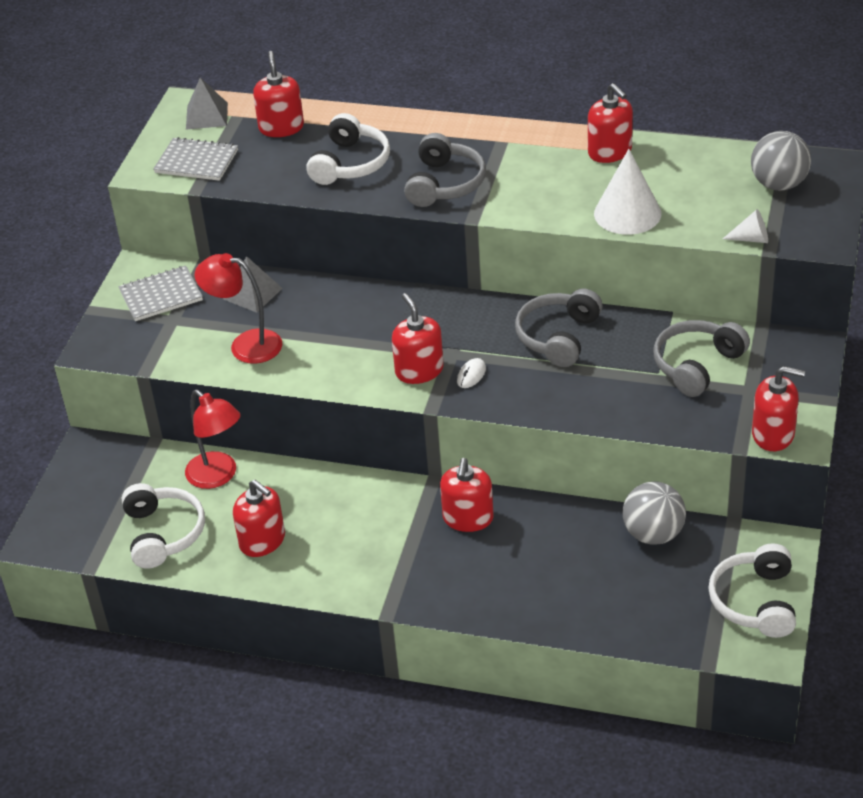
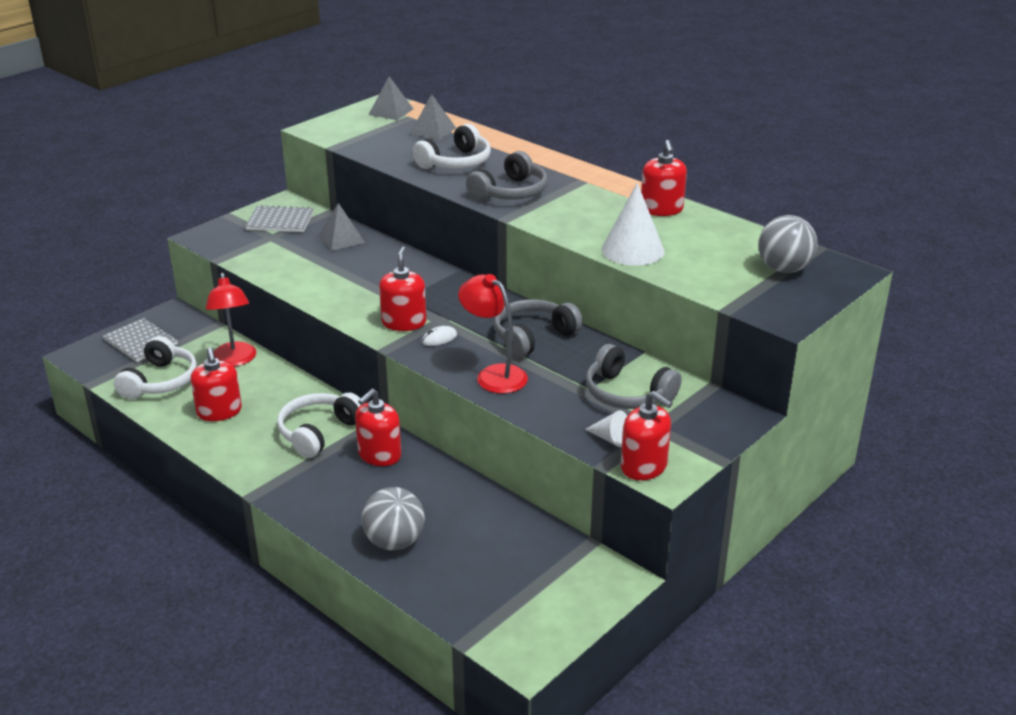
camera: 25 degrees right, 10 degrees down
grey notebook [153,137,238,181] -> grey notebook moved to [103,318,178,362]
red lamp [195,253,282,364] -> red lamp moved to [458,274,528,394]
red soap dispenser [253,51,304,137] -> grey pyramid [410,94,456,140]
grey ball [623,482,686,544] -> grey ball moved to [362,487,425,550]
grey headphones [653,320,750,397] -> grey headphones turned 120 degrees counterclockwise [586,344,682,409]
white headphones [708,544,796,638] -> white headphones moved to [277,392,360,458]
white cone [723,209,768,243] -> white cone moved to [585,410,627,447]

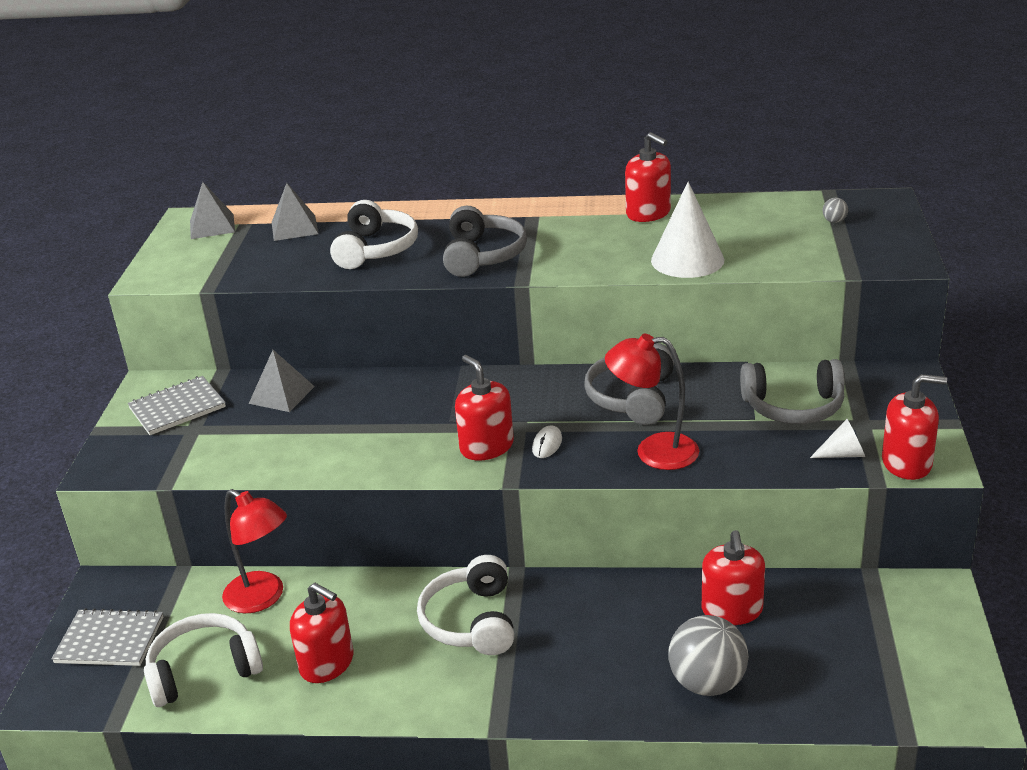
camera: 35 degrees left, 0 degrees up
white headphones [114,336,197,399] -> white headphones turned 90 degrees counterclockwise [144,613,263,707]
red soap dispenser [355,389,401,466] -> red soap dispenser moved to [702,530,765,625]
grey ball [758,215,818,273] -> grey ball [823,198,848,223], size x0.40

